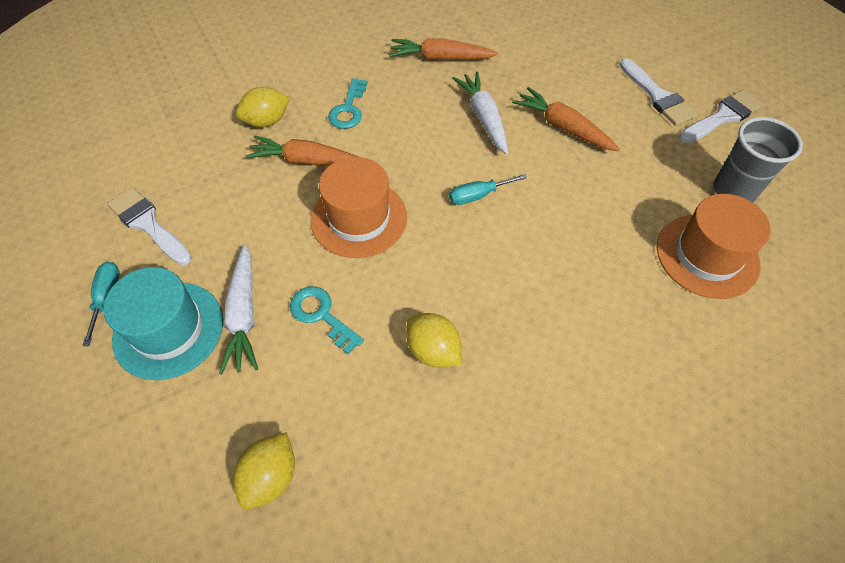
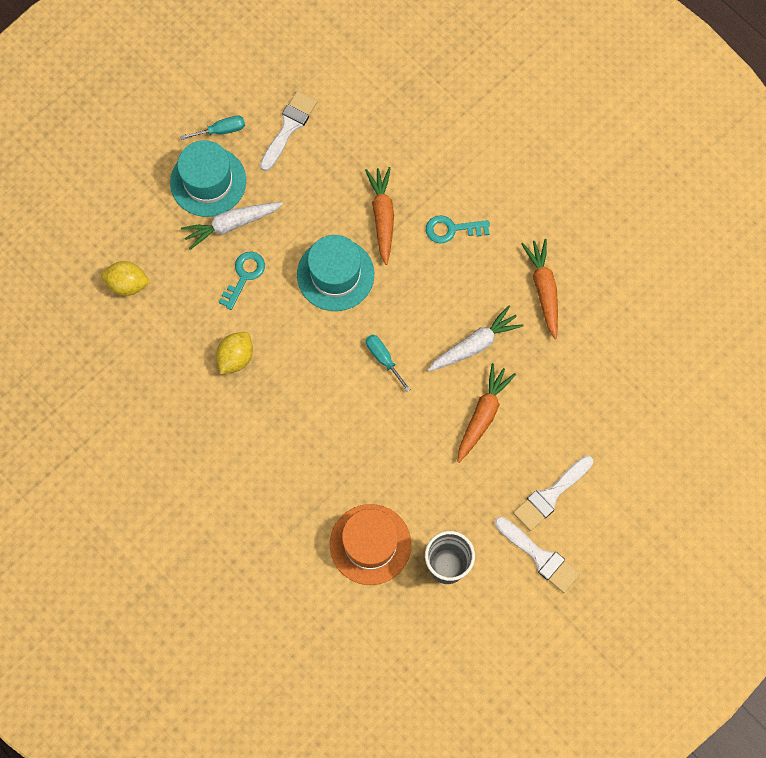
camera: 75 degrees right, 15 degrees up
yellow lemon [236,87,290,127] -> none
orange hat [311,157,407,258] -> turquoise hat [297,235,374,311]

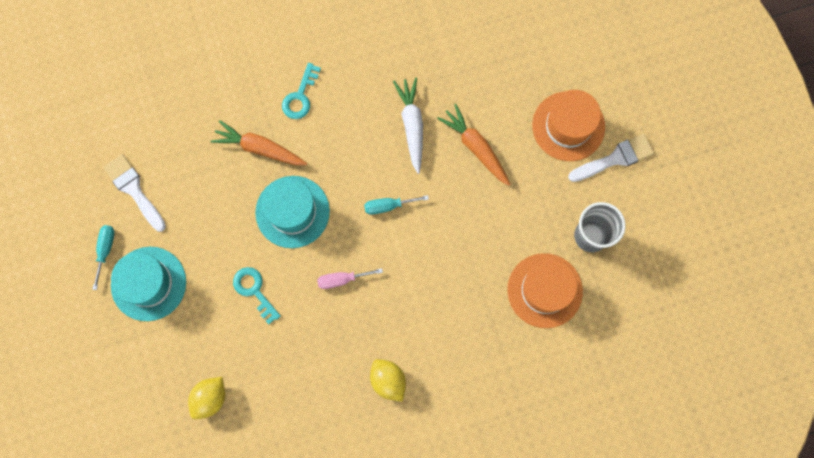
camera: 65 degrees left, 5 degrees up
white carrot [181,202,283,250] -> none
yellow lemon [216,332,253,374] -> yellow lemon moved to [370,359,406,402]
white brush [513,455,593,531] -> orange hat [532,90,605,161]
orange carrot [522,239,558,339] -> none
none -> pink screwdriver [317,268,383,289]

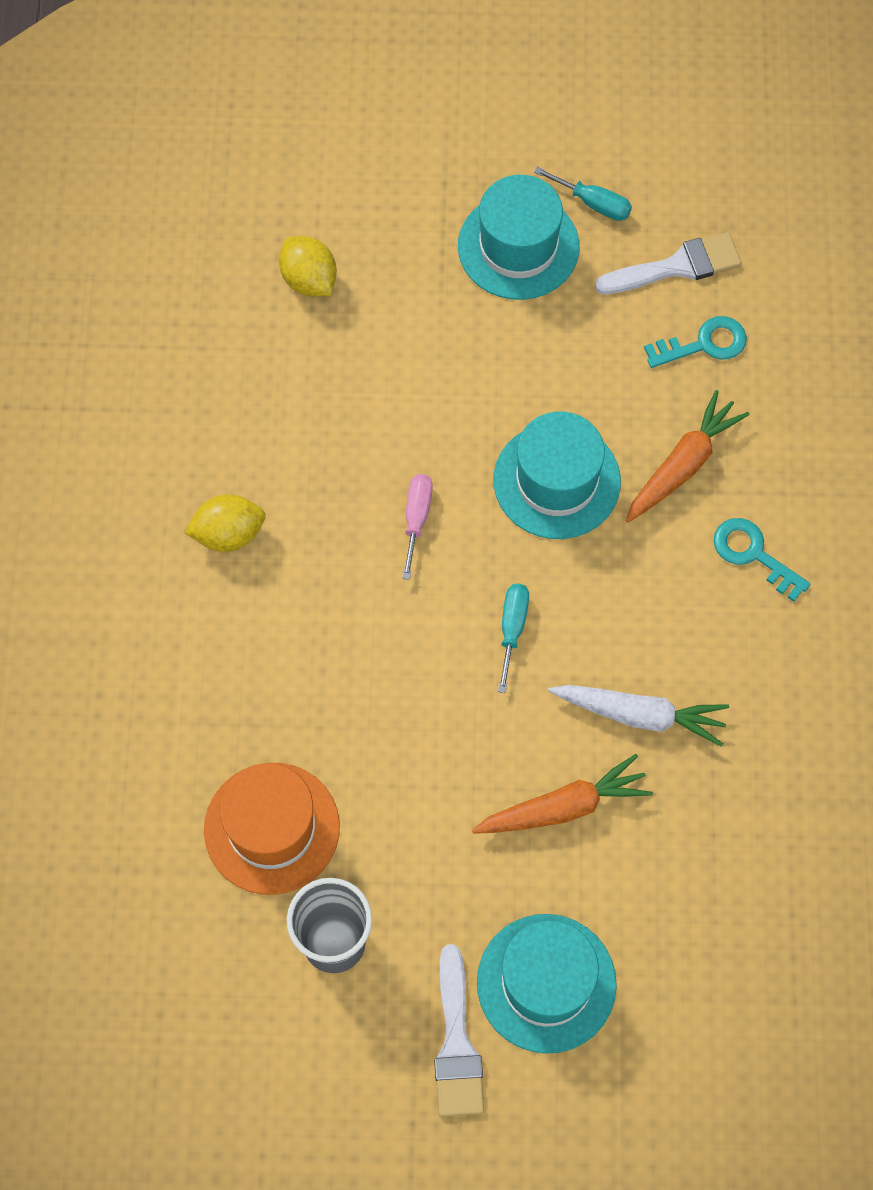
camera: 110 degrees right, 10 degrees down
turquoise key [233,267,281,324] -> turquoise key moved to [644,316,747,368]
orange hat [532,90,605,161] -> turquoise hat [477,914,617,1054]

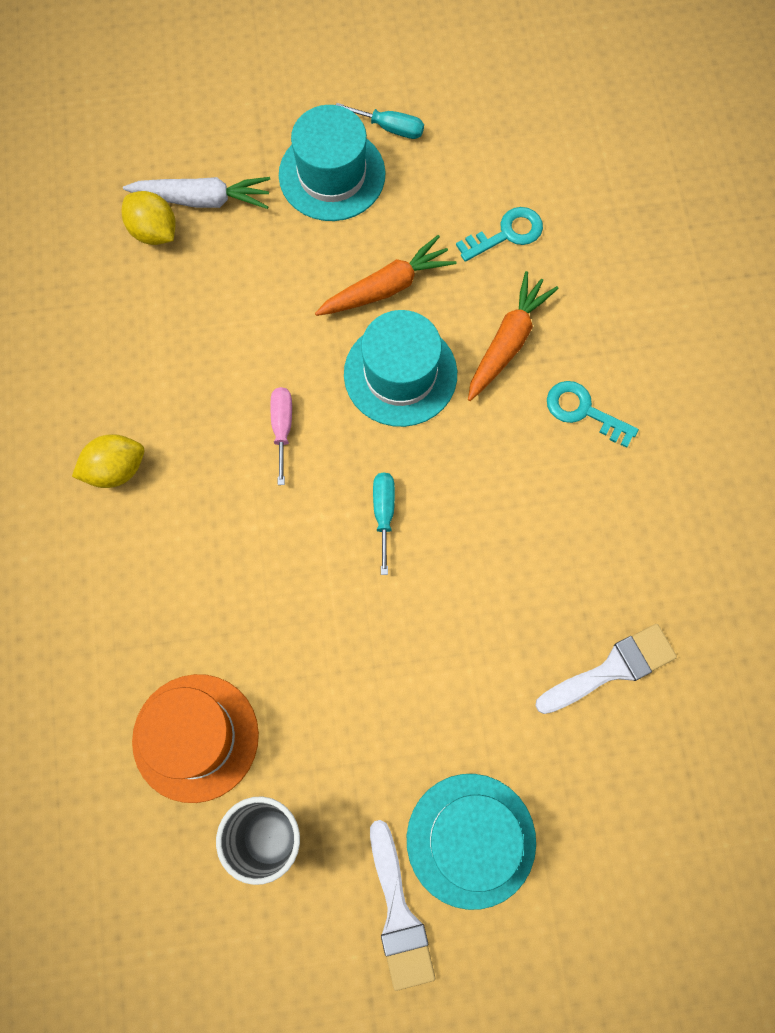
camera: 10 degrees left, 5 degrees up
orange carrot [472,754,653,834] -> orange carrot moved to [315,235,457,316]
white carrot [548,685,729,747] -> white carrot moved to [123,177,270,209]
white brush [595,232,742,294] -> white brush moved to [535,624,677,714]

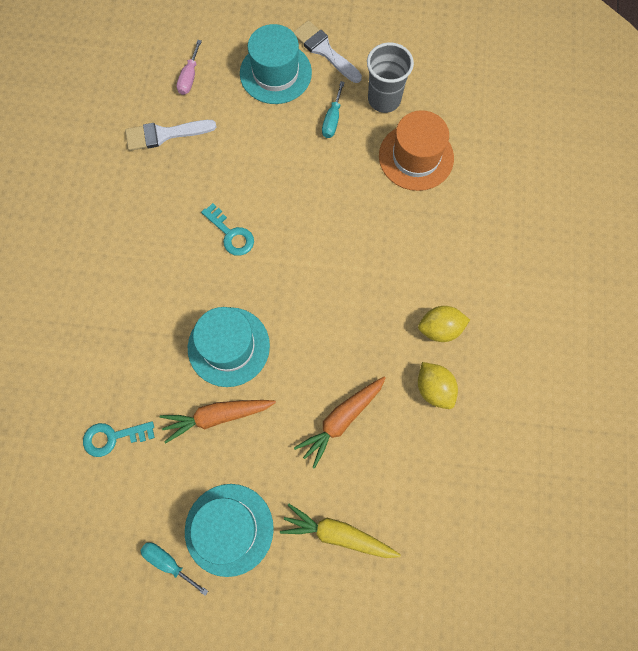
camera: 165 degrees left, 0 degrees up
yellow lemon [122,191,176,245] -> yellow lemon moved to [418,362,458,409]
white carrot [123,177,270,209] -> yellow carrot [280,504,401,558]
pink screwdriver [271,387,292,485] -> pink screwdriver moved to [177,40,202,95]
white brush [370,820,435,991] -> white brush turned 45 degrees counterclockwise [293,20,362,83]
turquoise screwdriver [373,473,395,575] -> turquoise screwdriver moved to [322,81,345,138]
orange carrot [468,271,559,401] -> orange carrot moved to [294,377,386,469]
turquoise key [547,381,639,448] -> turquoise key moved to [201,203,254,256]

